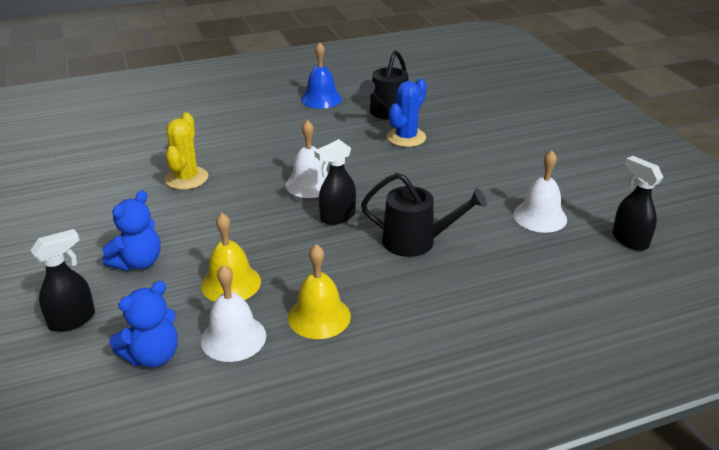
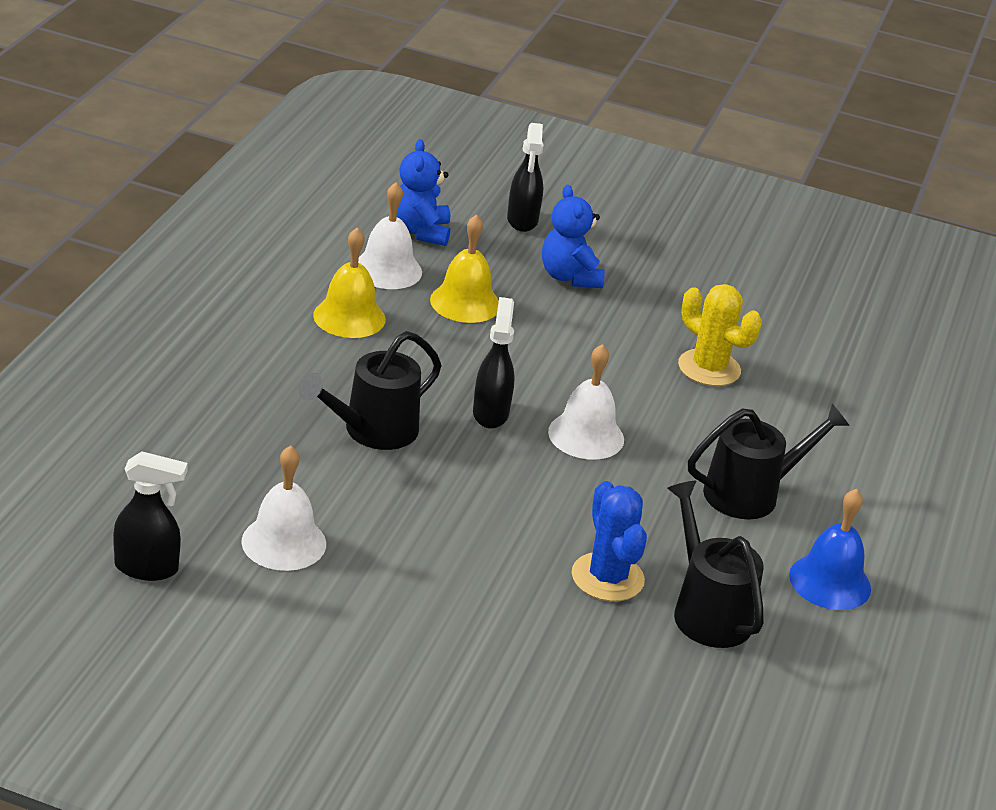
camera: 125 degrees right, 0 degrees up
none -> black watering can [688,404,850,519]

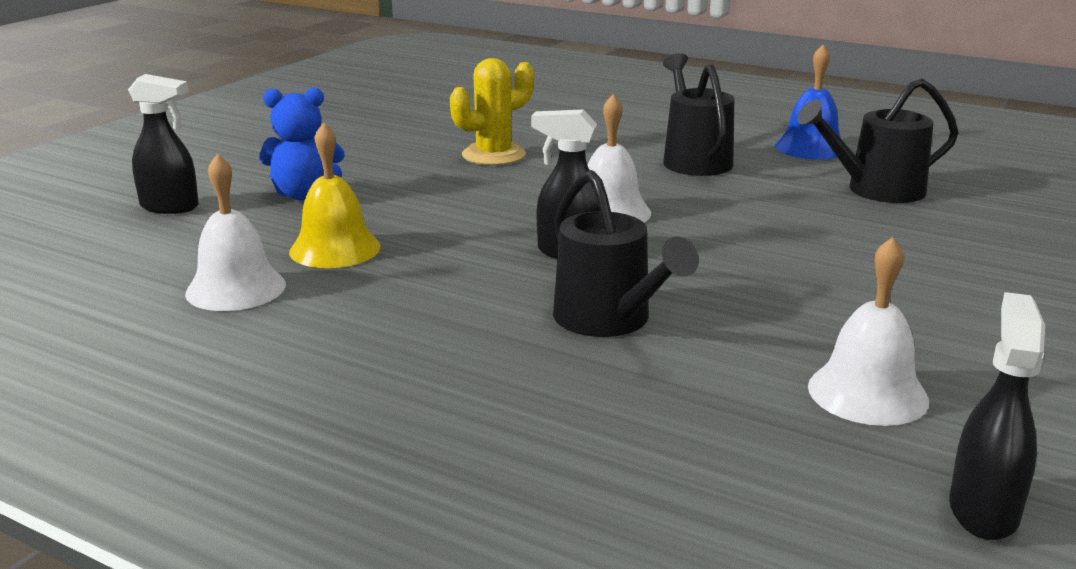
camera: 75 degrees left, 10 degrees down
yellow bell [313,227,386,338] -> none
blue teddy bear [396,139,450,246] -> none
blue cactus [572,481,647,601] -> none

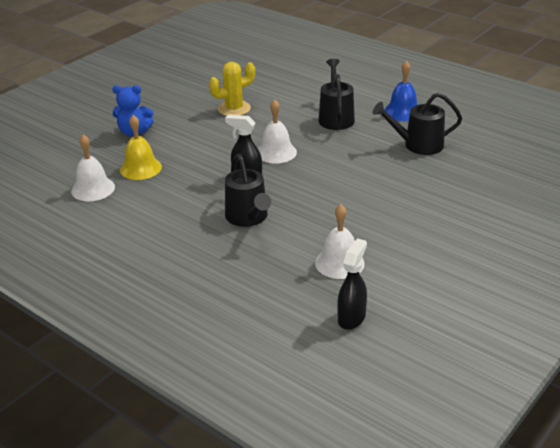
camera: 10 degrees right, 10 degrees up
black spray bottle [128,74,199,214] -> none

